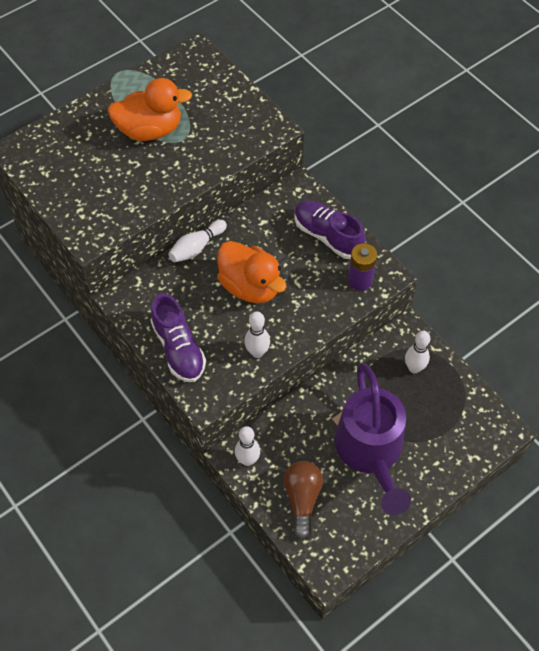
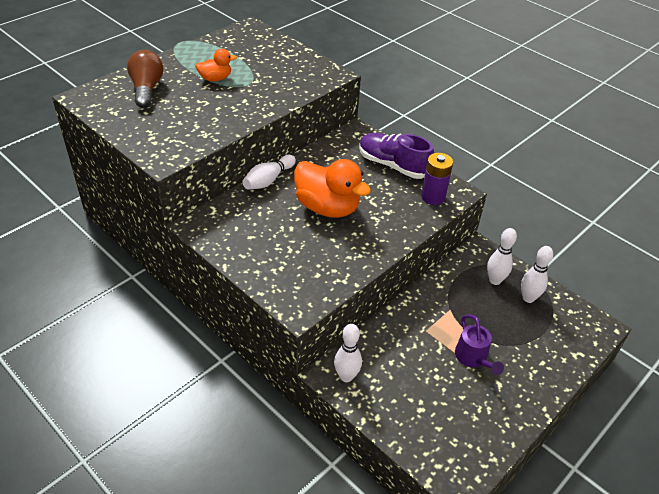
camera: 10 degrees left, 15 degrees down
orange duck [108,78,192,141] -> orange duck [195,49,237,82], size x0.52
purple shoe [151,294,206,382] -> none
white bowling pin [244,311,270,358] -> white bowling pin moved to [521,246,553,303]
brown light bulb [284,461,323,540] -> brown light bulb moved to [127,50,163,108]
purple watering can [335,363,411,515] -> purple watering can [455,314,504,375], size x0.45

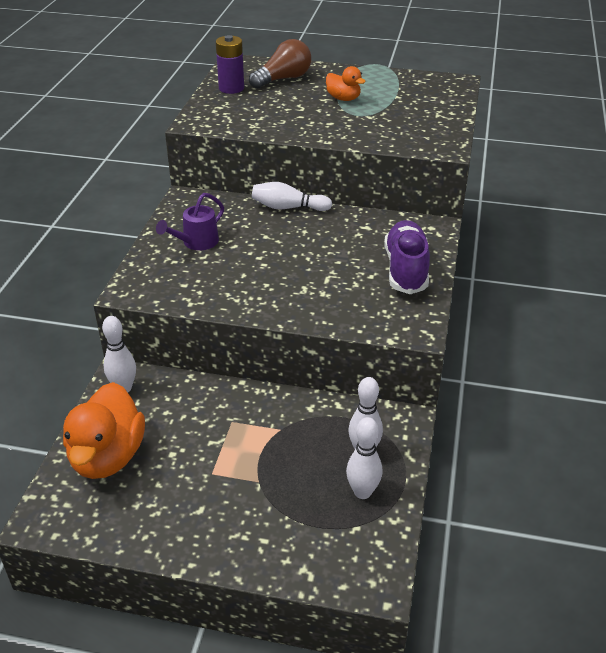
camera: 60 degrees right, 5 degrees down
orange duck [294,159,371,218] -> orange duck moved to [63,382,145,479]
purple battery [421,153,453,205] -> purple battery moved to [216,35,244,94]
purple watering can [455,314,504,375] -> purple watering can moved to [156,193,224,250]

